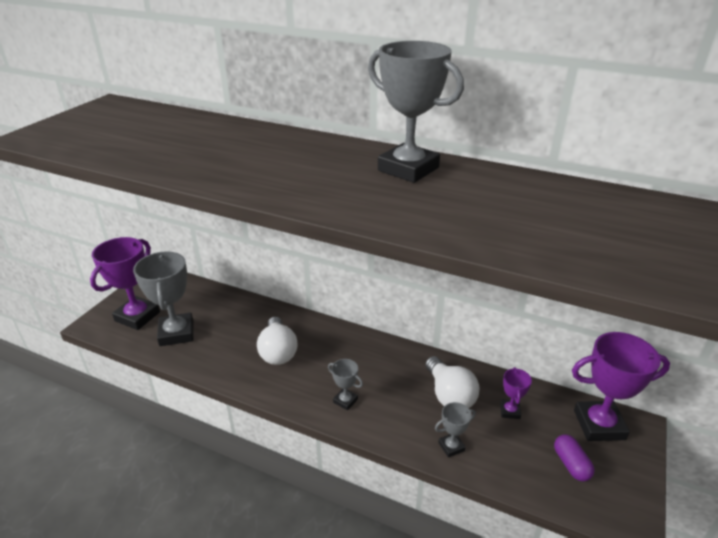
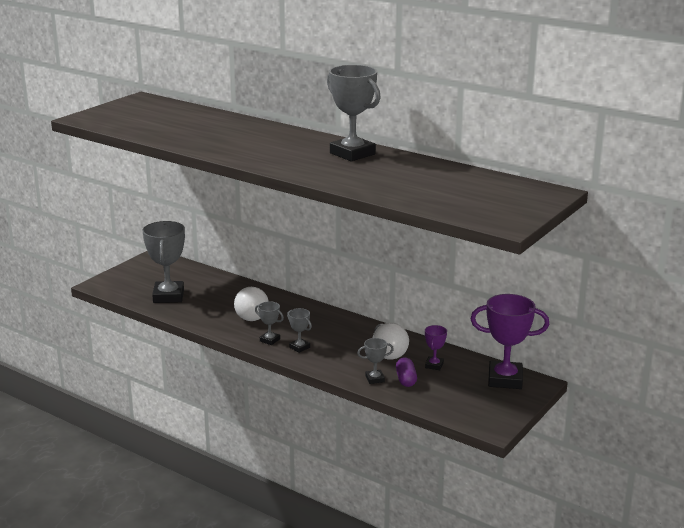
camera: 10 degrees right, 10 degrees down
purple trophy [90,237,160,330] -> none
purple capsule [554,434,595,482] -> purple capsule moved to [396,357,417,387]
none -> grey trophy [255,301,284,345]

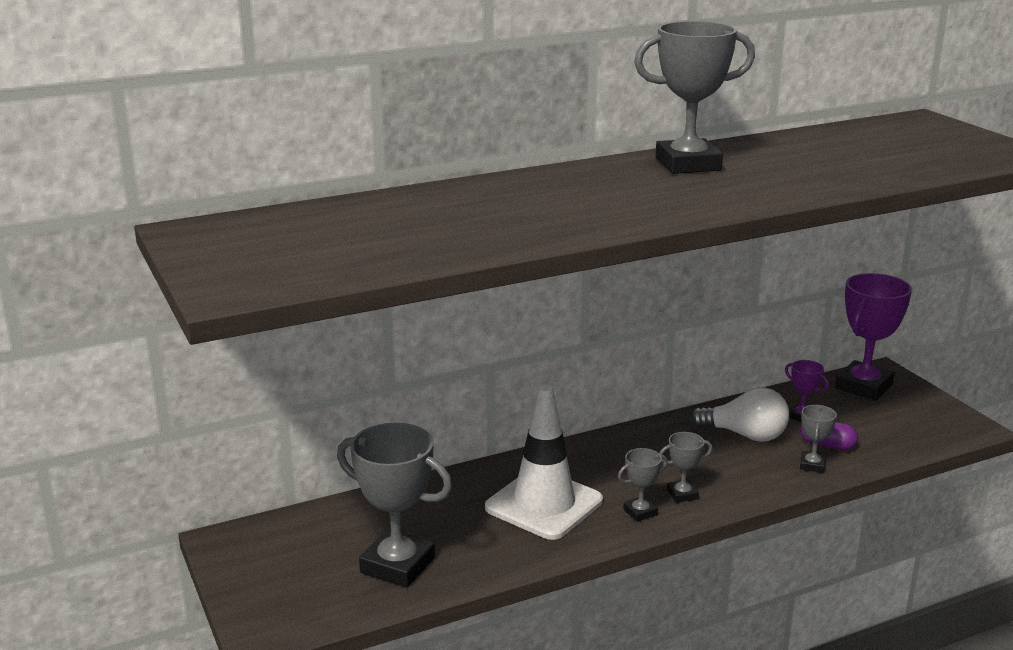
camera: 60 degrees left, 0 degrees up
white light bulb [234,287,268,321] -> white traffic cone [485,385,603,540]

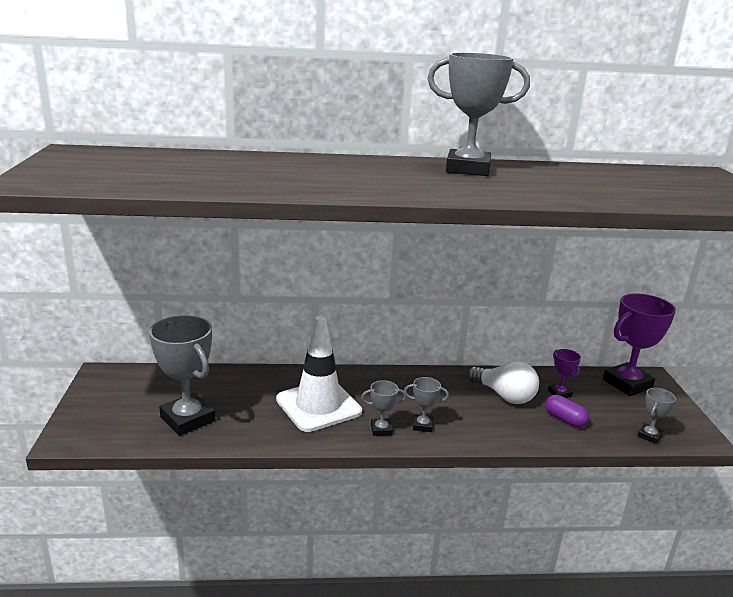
camera: 20 degrees right, 0 degrees up
grey trophy [800,405,837,473] -> grey trophy moved to [637,388,676,444]

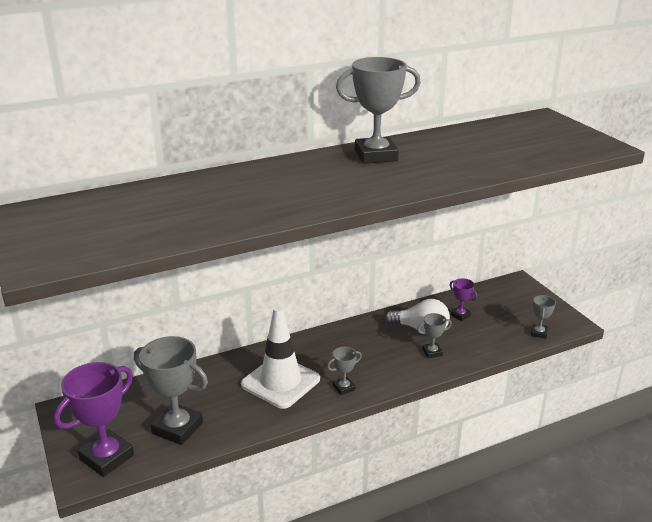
camera: 20 degrees left, 5 degrees up
grey trophy [404,377,449,432] -> grey trophy moved to [417,313,452,358]
purple capsule [545,395,589,427] -> none
purple trophy [603,293,676,396] -> purple trophy moved to [54,362,134,477]

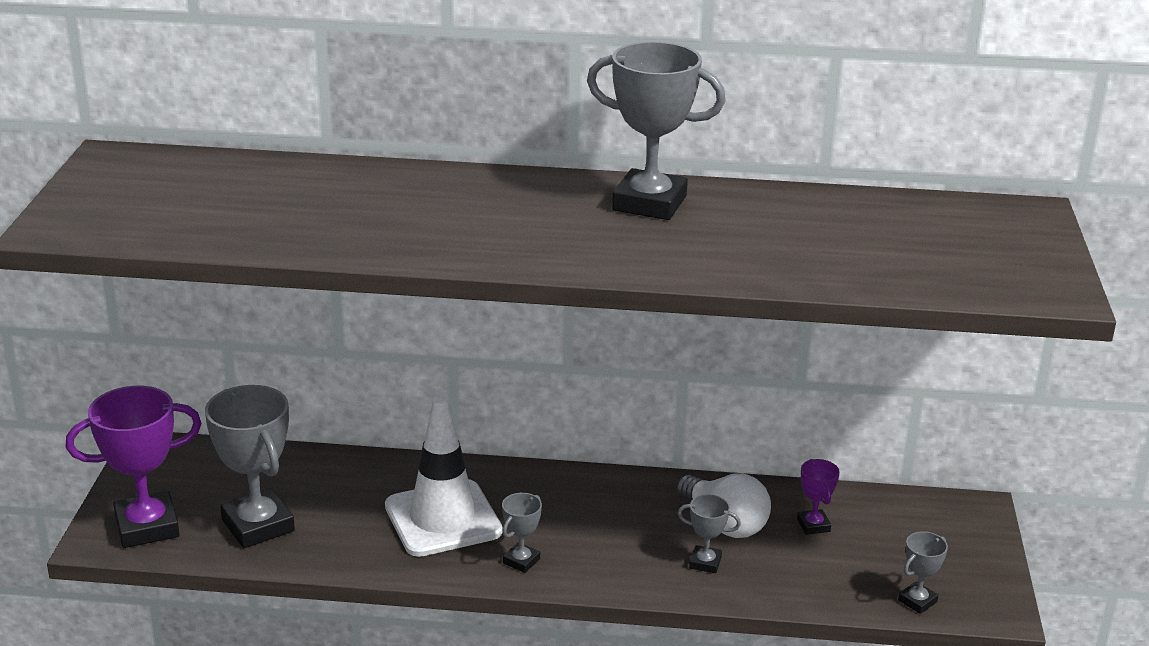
camera: 30 degrees right, 0 degrees up
grey trophy [327,347,362,395] -> grey trophy turned 60 degrees counterclockwise [502,493,542,573]

